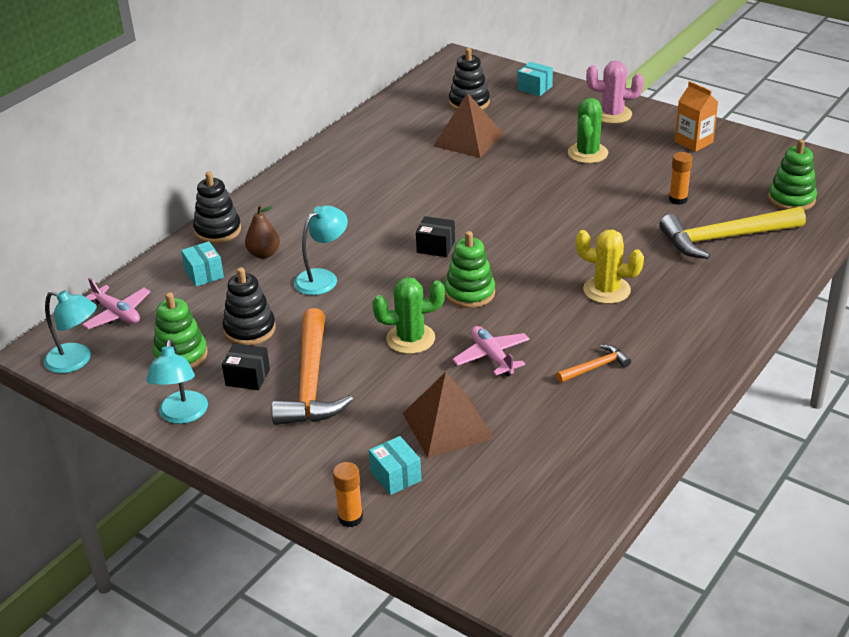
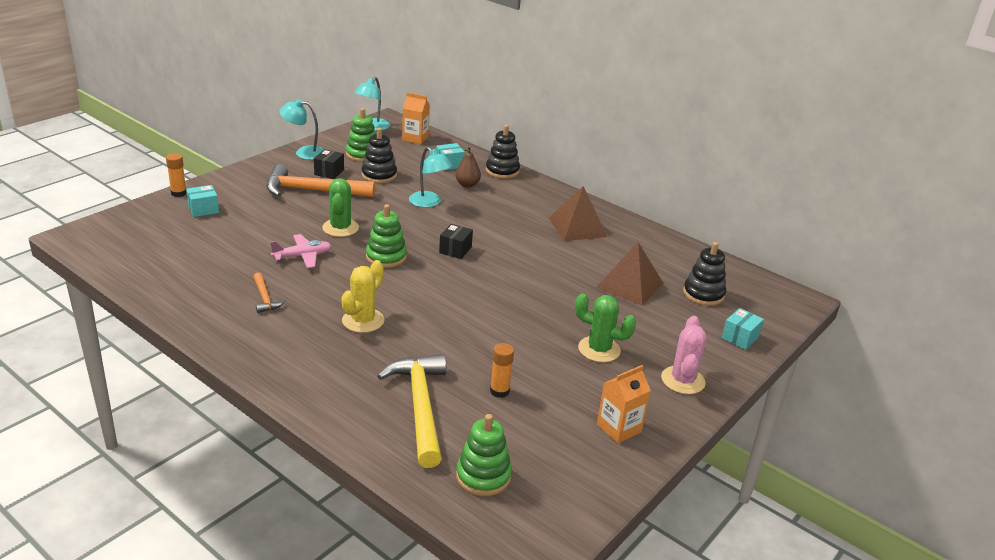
camera: 90 degrees right, 5 degrees down
pink plane [82,278,150,329] -> orange carton [402,92,430,144]
brown pyramid [403,372,494,458] -> brown pyramid moved to [549,186,607,241]

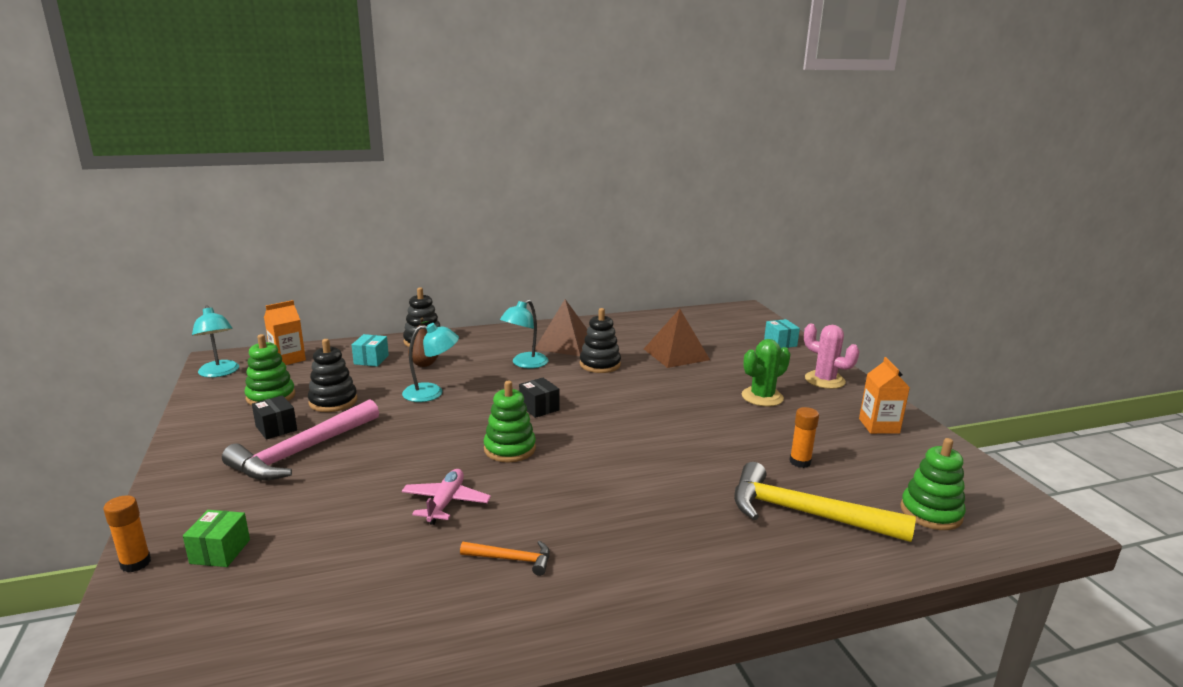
camera: 55 degrees left, 10 degrees down
turquoise box [186,185,219,217] -> green box [183,510,250,567]
orange hammer [266,164,375,197] -> pink hammer [222,399,379,481]
turquoise lamp [279,99,324,160] -> turquoise lamp moved to [500,299,548,368]
green cactus [322,178,359,237] -> none
yellow cactus [342,260,384,333] -> none
black stacking toy [683,242,726,306] -> black stacking toy moved to [580,308,621,373]

